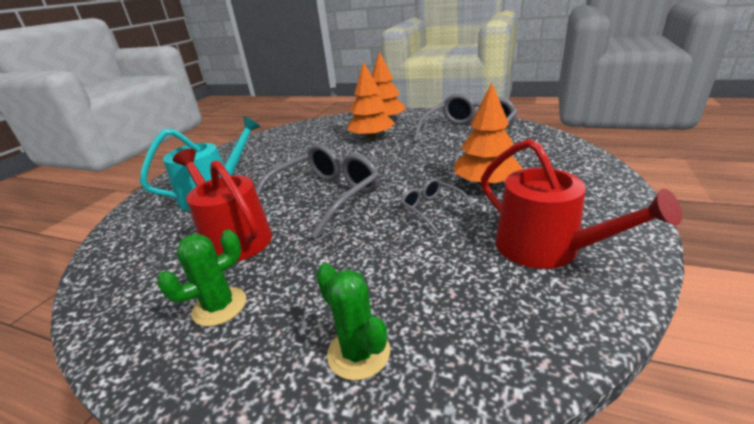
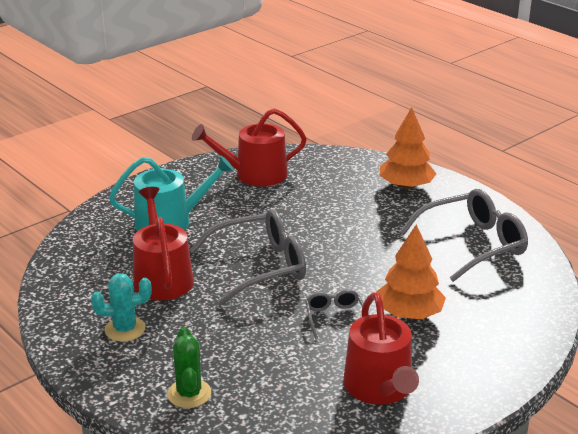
camera: 25 degrees right, 0 degrees up
green cactus [157,230,246,327] -> turquoise cactus [91,273,152,342]
orange tree [347,62,395,140] -> none
none -> red watering can [192,108,307,186]

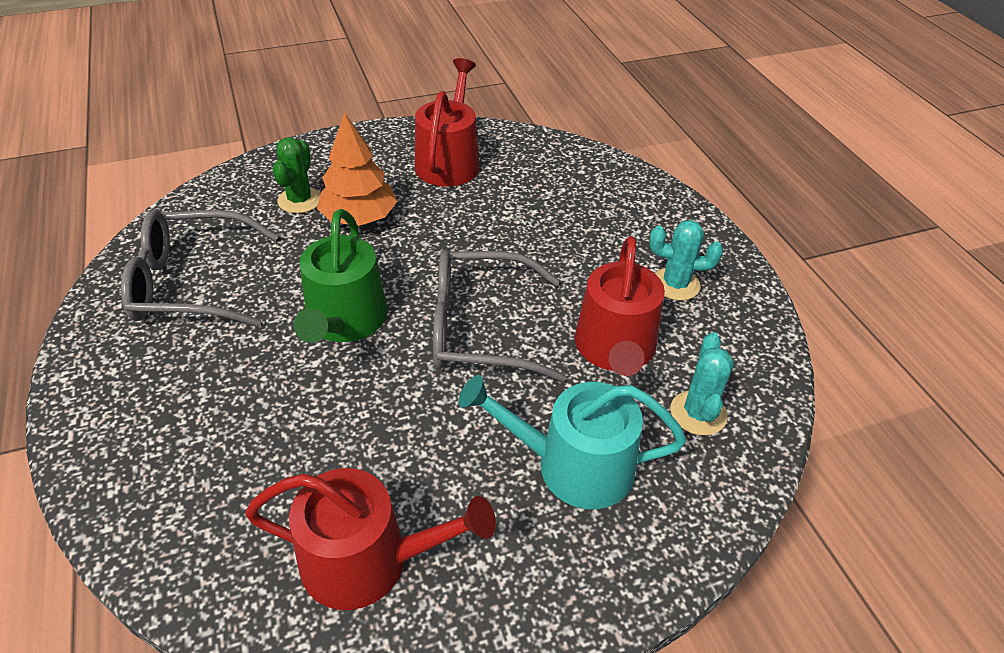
camera: 160 degrees left, 15 degrees up
green cactus [167,327,211,408] -> green cactus moved to [273,137,321,213]
grey glasses [305,290,364,339] -> none
orange tree [380,107,437,189] -> none
none -> green watering can [294,209,387,343]
none -> turquoise cactus [670,332,734,436]

